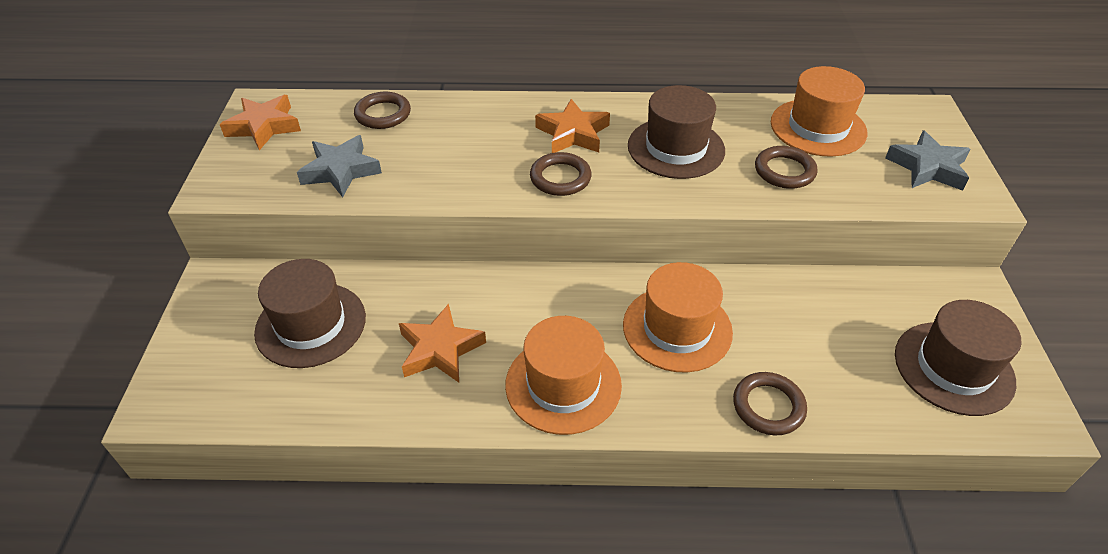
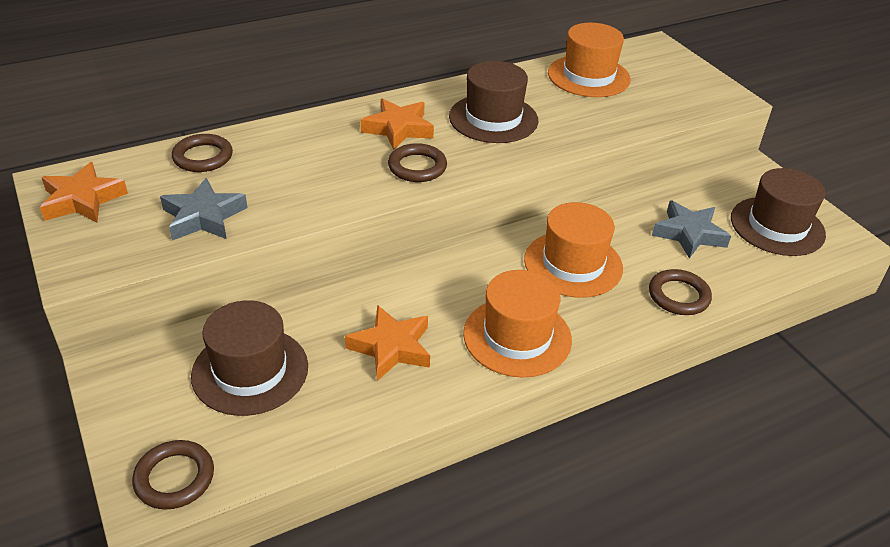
camera: 30 degrees left, 5 degrees down
brown ring [755,146,817,189] -> brown ring moved to [132,440,214,510]
grey star [885,130,970,191] -> grey star moved to [652,200,731,259]

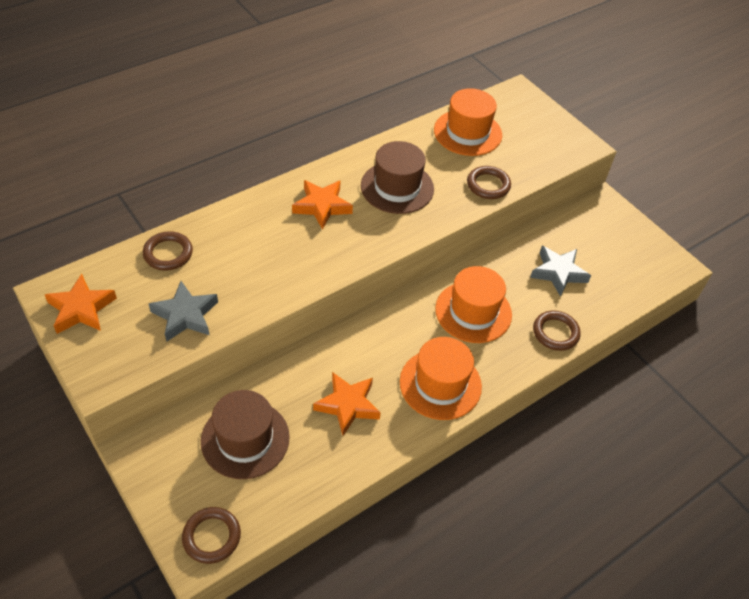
camera: 10 degrees left, 10 degrees up
brown ring [388,143,447,182] -> brown ring moved to [467,166,511,199]
brown hat [731,168,826,256] -> none

